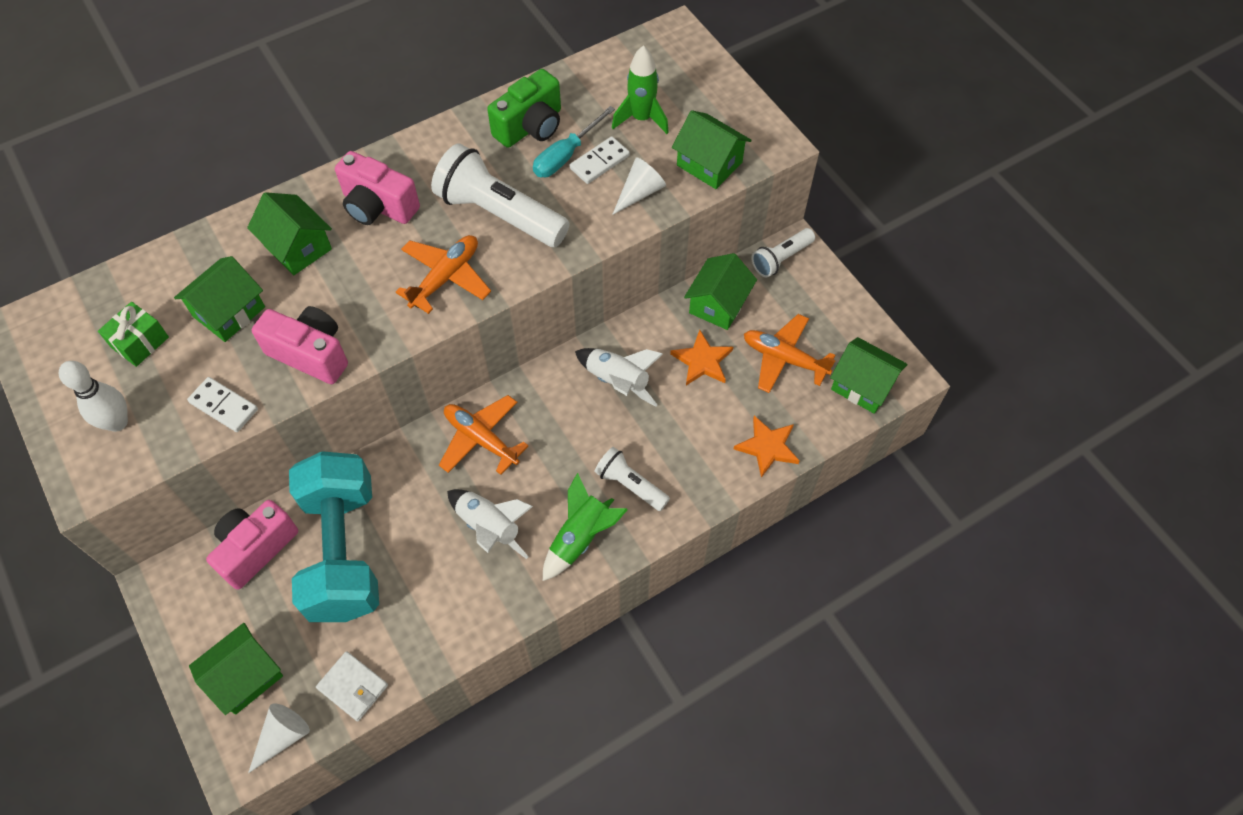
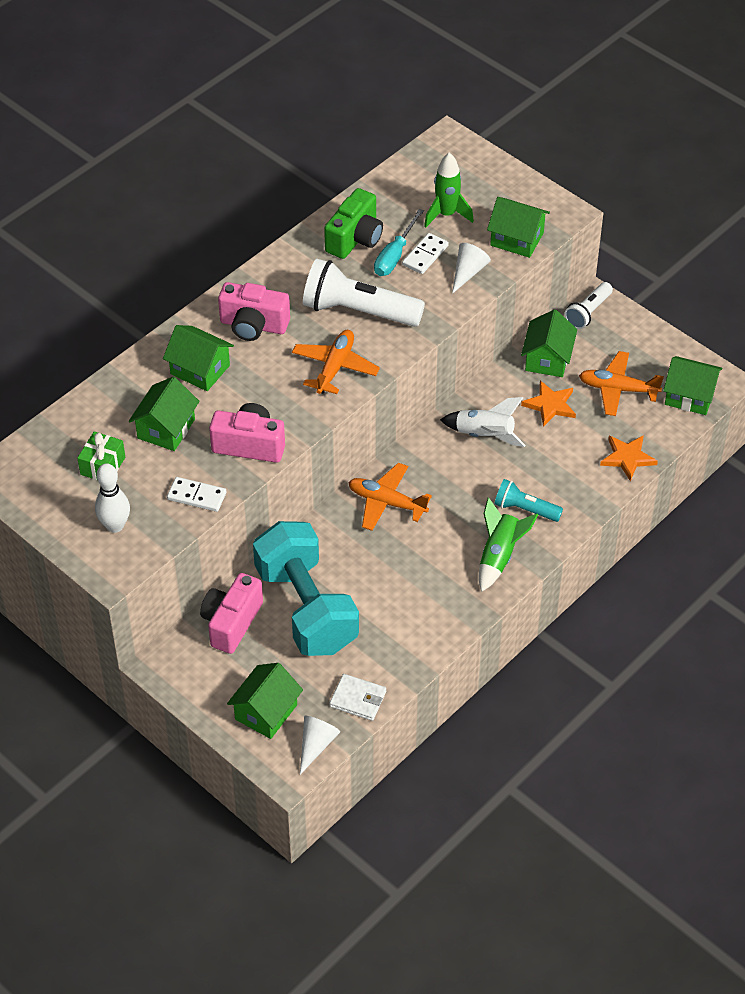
camera: 15 degrees left, 10 degrees down
white rocket [447,489,533,559] -> none
white flashlight [595,447,670,511] -> turquoise flashlight [494,479,563,522]

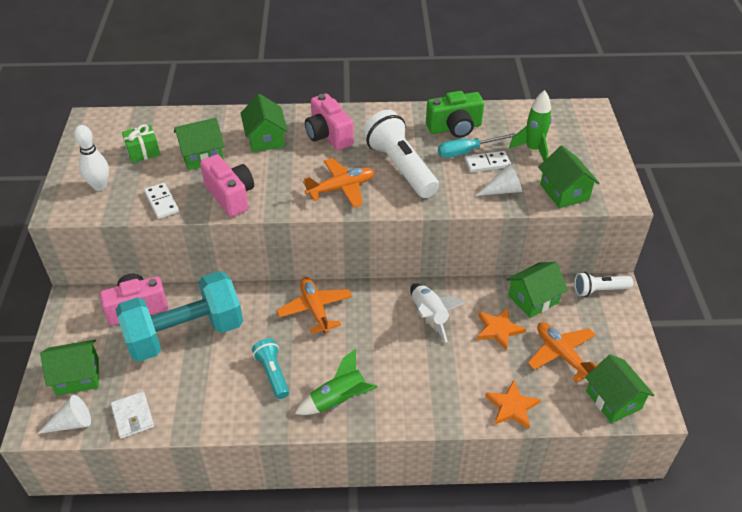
camera: 45 degrees right, 5 degrees down
turquoise dumbbell [253,521,359,656] -> turquoise dumbbell turned 45 degrees clockwise [115,271,243,362]
turquoise flashlight [494,479,563,522] -> turquoise flashlight moved to [252,339,289,399]

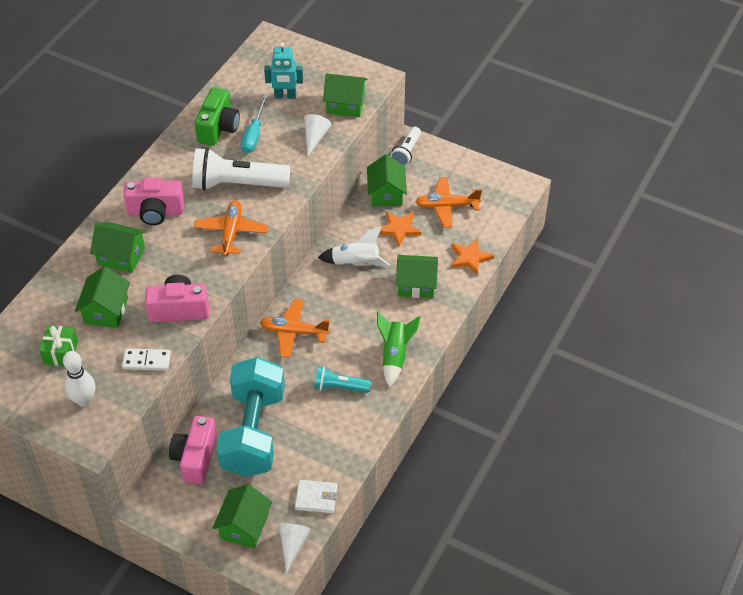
camera: 60 degrees left, 5 degrees up
white domino [464,151,511,172] -> none
green rocket [509,90,552,161] -> turquoise robot [264,42,303,99]
green house [585,354,654,423] -> green house moved to [396,255,438,298]

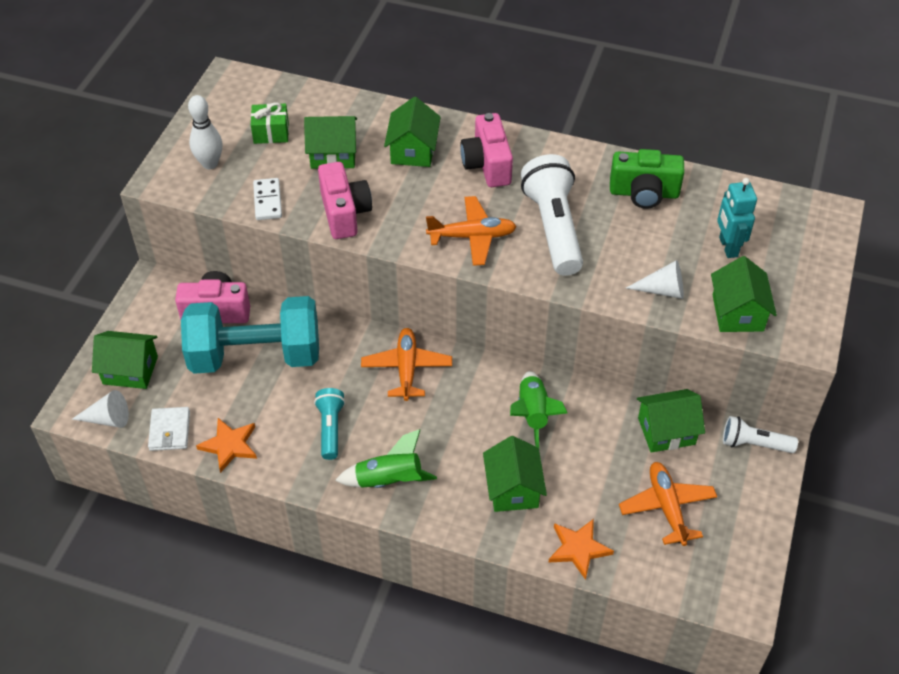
camera: 80 degrees right, 0 degrees up
turquoise screwdriver [241,95,268,153] -> none
white rocket [318,227,390,266] -> green rocket [510,371,567,448]
orange star [379,211,421,247] -> orange star moved to [196,418,257,473]

